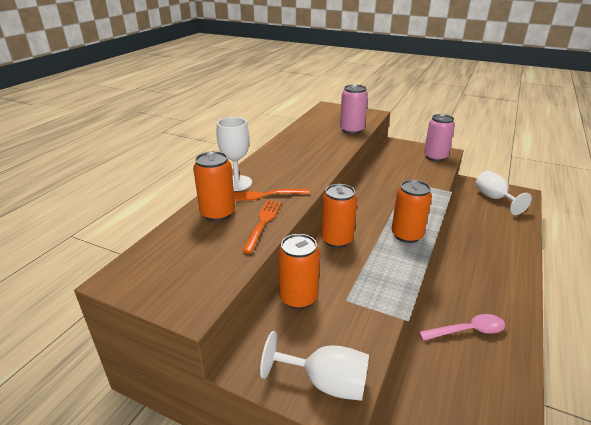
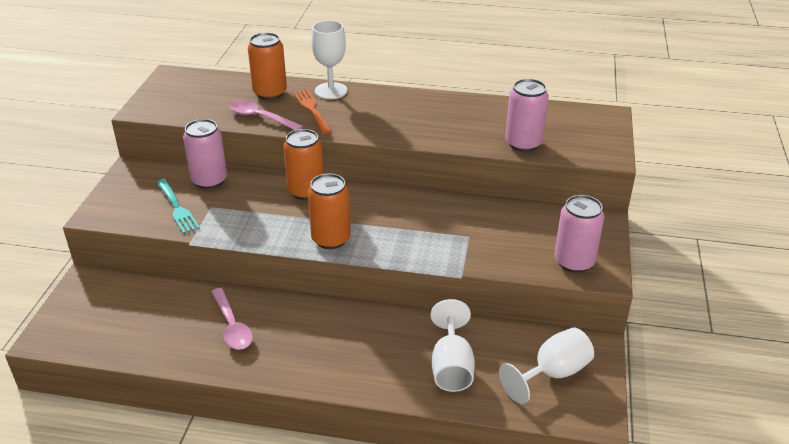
camera: 75 degrees right, 5 degrees up
orange fork [242,200,282,253] -> pink spoon [229,100,303,130]
white goblet [260,331,369,401] -> white goblet moved to [431,299,475,392]
orange can [278,234,320,309] -> pink can [183,119,227,189]
none -> turquoise fork [156,179,200,234]

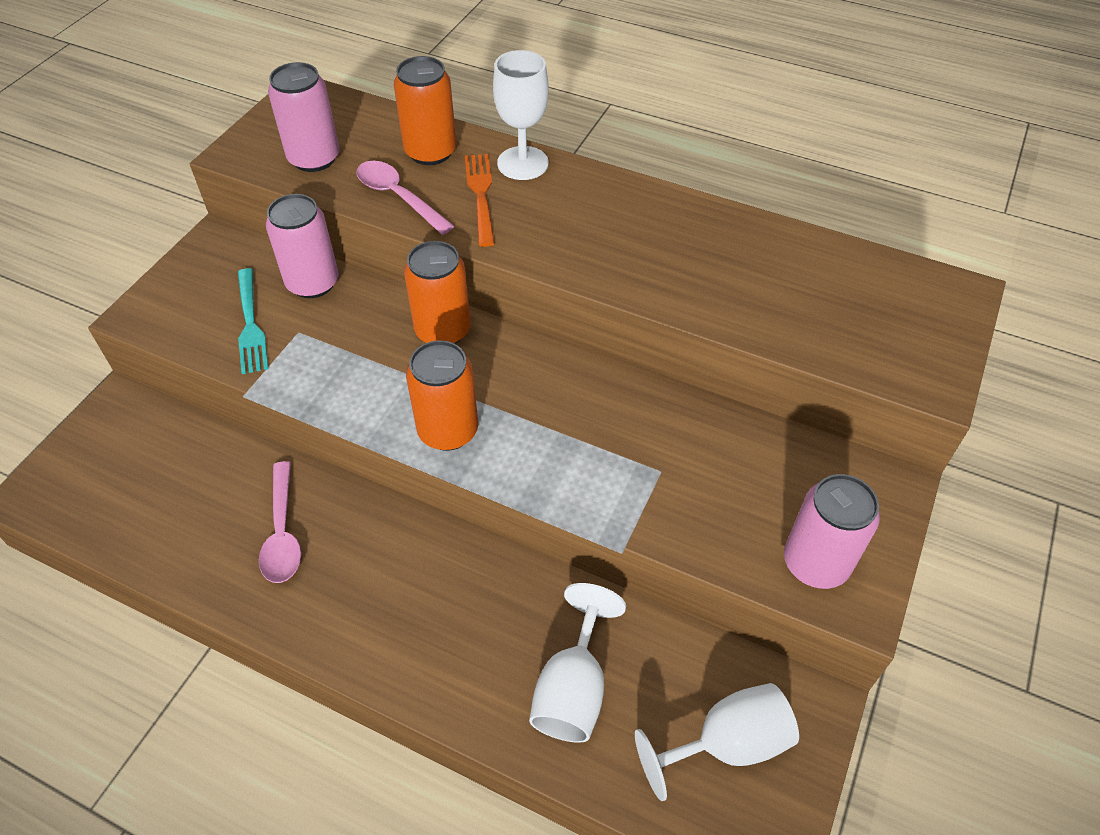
camera: 15 degrees right, 15 degrees up
pink can [505,79,549,152] -> pink can moved to [268,62,340,172]

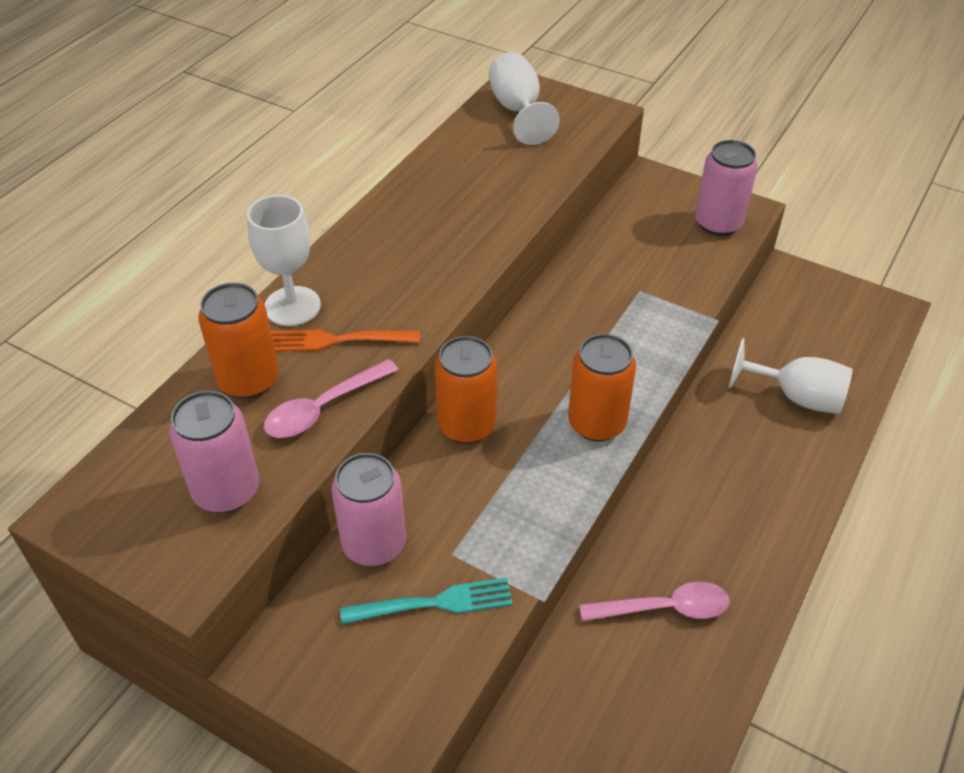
camera: 85 degrees left, 5 degrees down
white goblet [635,683,799,801] -> white goblet moved to [489,52,560,145]

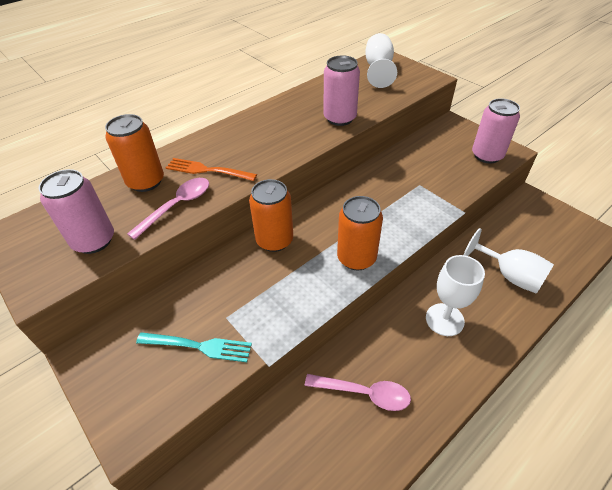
camera: 20 degrees right, 0 degrees up
white goblet [247,195,321,326] -> white goblet moved to [426,255,485,336]
pink spoon [264,359,398,438] -> pink spoon turned 150 degrees clockwise [127,178,209,240]
pink can [331,453,406,566] -> pink can moved to [323,55,360,126]

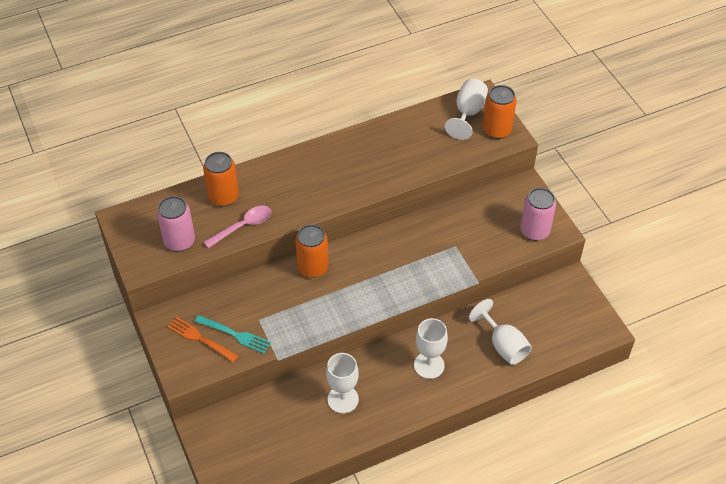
camera: 15 degrees right, 5 degrees up
orange fork [166,158,257,181] -> orange fork moved to [167,317,239,363]
pink spoon [305,374,411,411] -> white goblet [326,353,359,414]
pink can [323,55,360,126] -> none
orange can [337,196,383,270] -> orange can moved to [483,85,517,139]

